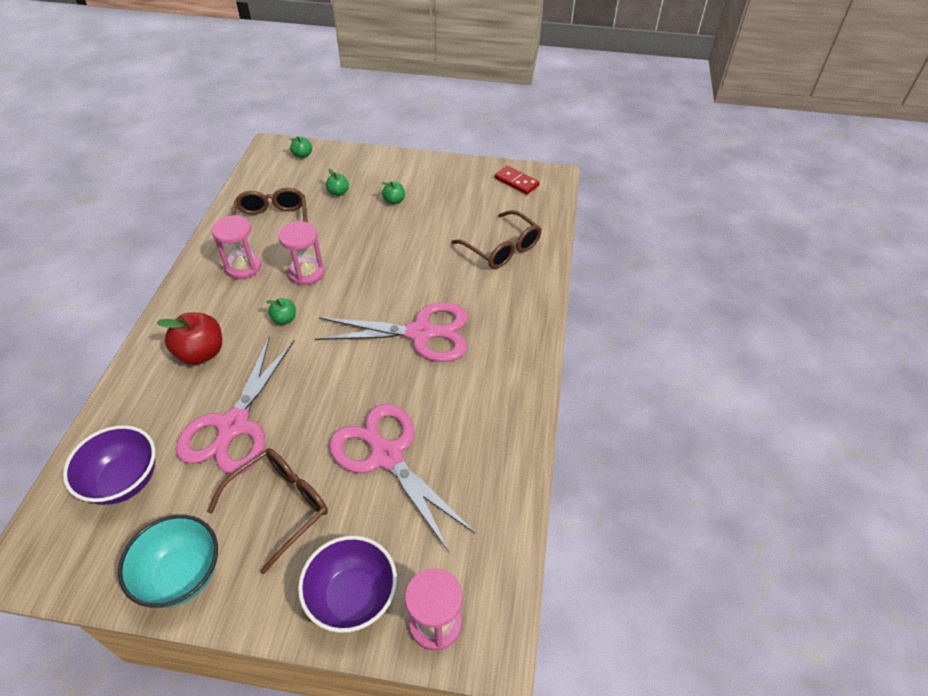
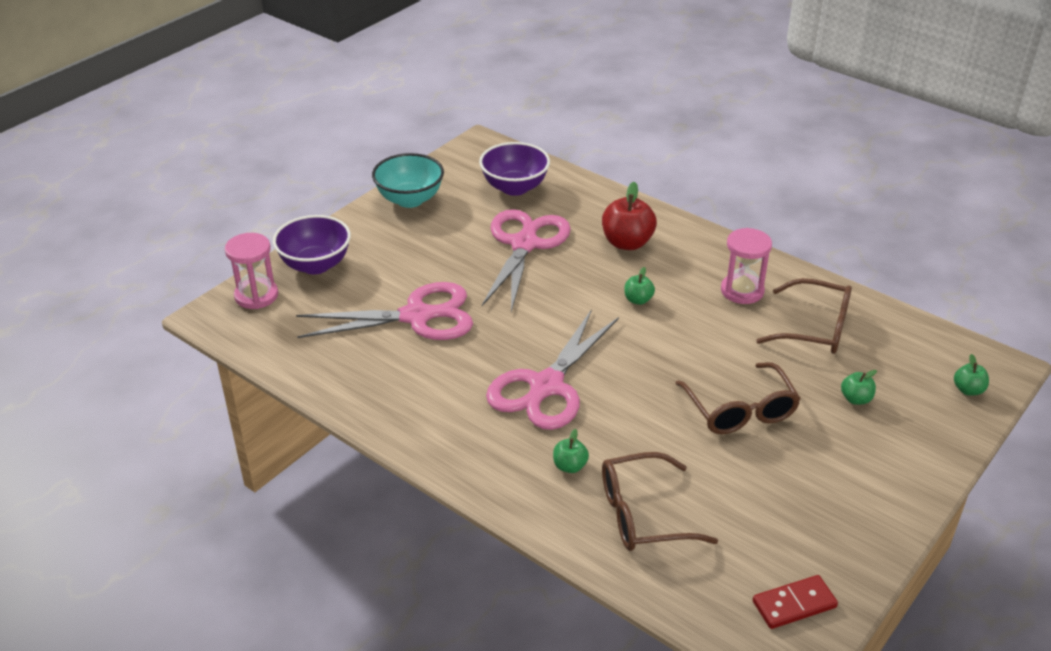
camera: 120 degrees right, 10 degrees down
pink scissors [176,336,294,474] -> pink scissors turned 60 degrees clockwise [482,209,571,312]
brown glasses [207,448,328,574] -> brown glasses moved to [675,362,801,434]
pink hourglass [278,221,324,285] -> none
green apple [382,182,405,204] -> green apple moved to [553,429,589,473]

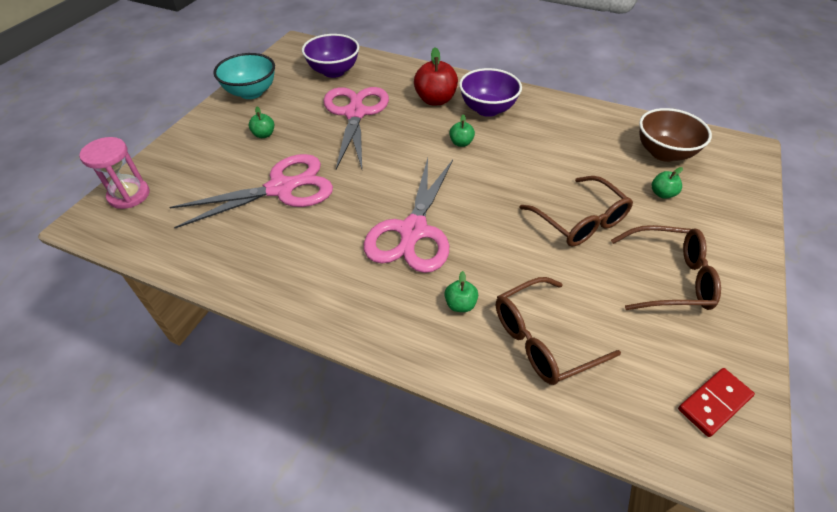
camera: 15 degrees left, 10 degrees up
purple bowl [273,215,351,274] -> purple bowl moved to [459,68,522,117]
pink hourglass [721,228,772,304] -> none
brown glasses [756,278,852,354] -> brown glasses moved to [611,225,721,310]
green apple [954,354,989,396] -> green apple moved to [249,107,274,138]
none -> brown bowl [639,108,712,162]

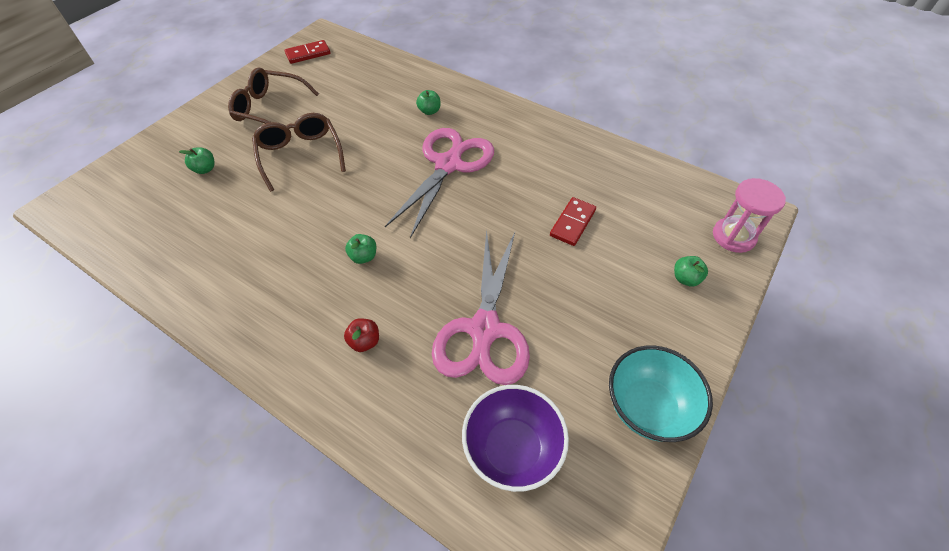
camera: 170 degrees left, 5 degrees up
pink scissors [169,154,333,228] -> red domino [550,197,596,246]
green apple [249,107,274,138] -> green apple moved to [674,256,708,287]
red apple [414,47,458,105] -> red apple [344,318,379,352], size x0.53
purple bowl [459,68,522,117] -> none
brown glasses [496,277,621,385] -> none
brown bowl [639,108,712,162] -> none

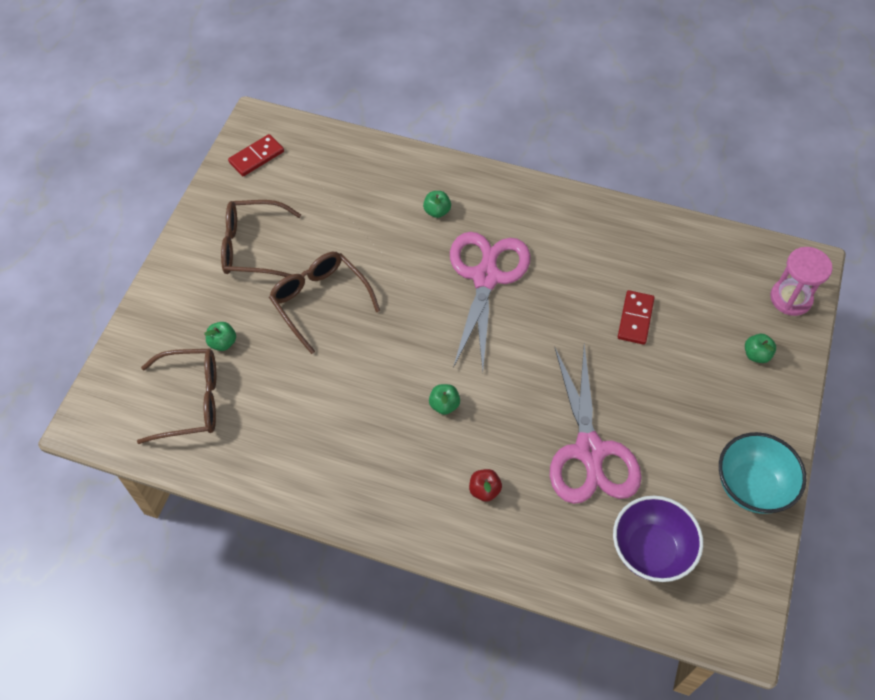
camera: 15 degrees left, 5 degrees up
none -> brown glasses [137,349,216,444]

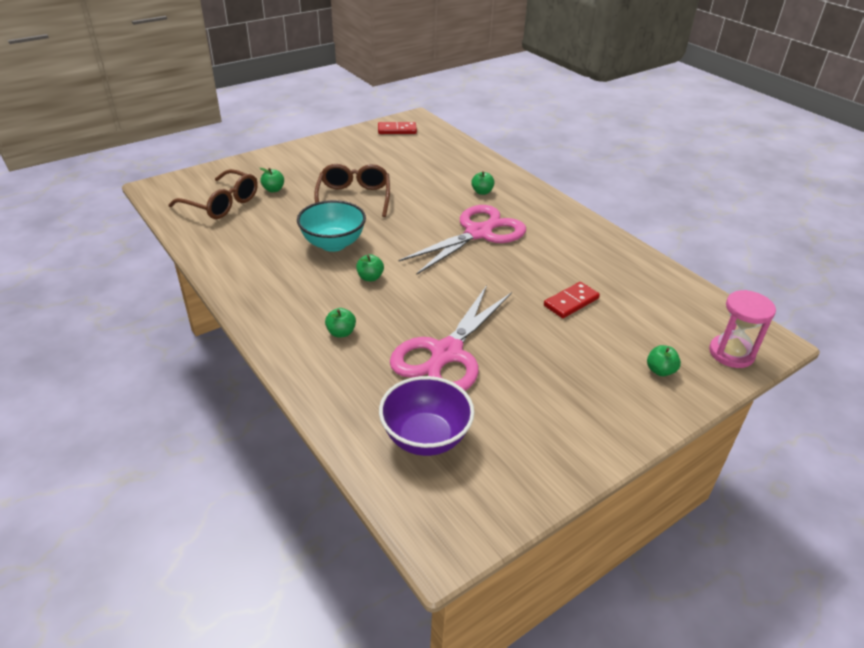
camera: 35 degrees right, 20 degrees down
brown glasses [221,200,301,277] -> none
red apple [469,469,502,502] -> green apple [325,308,356,338]
turquoise bowl [719,432,806,514] -> turquoise bowl moved to [297,200,366,252]

